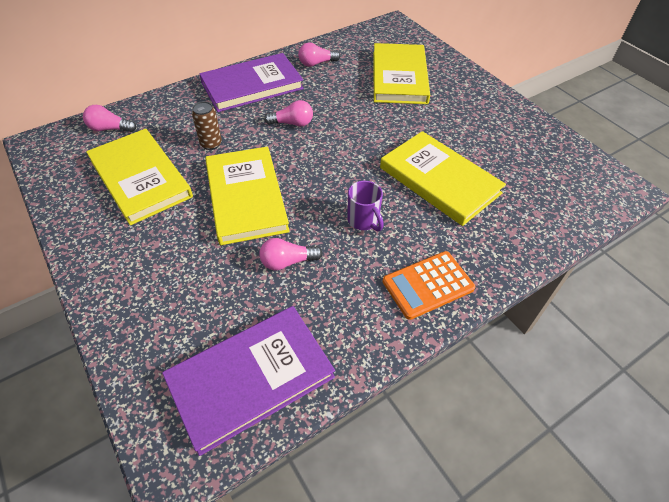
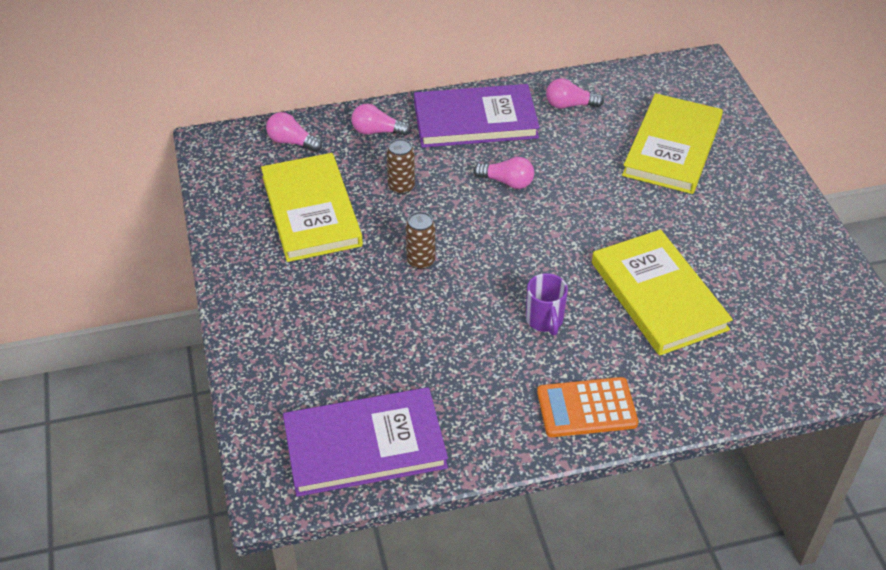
camera: 20 degrees right, 5 degrees down
yellow book [205,147,290,245] -> brown can [406,212,435,269]
pink light bulb [260,238,323,270] -> pink light bulb moved to [351,104,411,136]

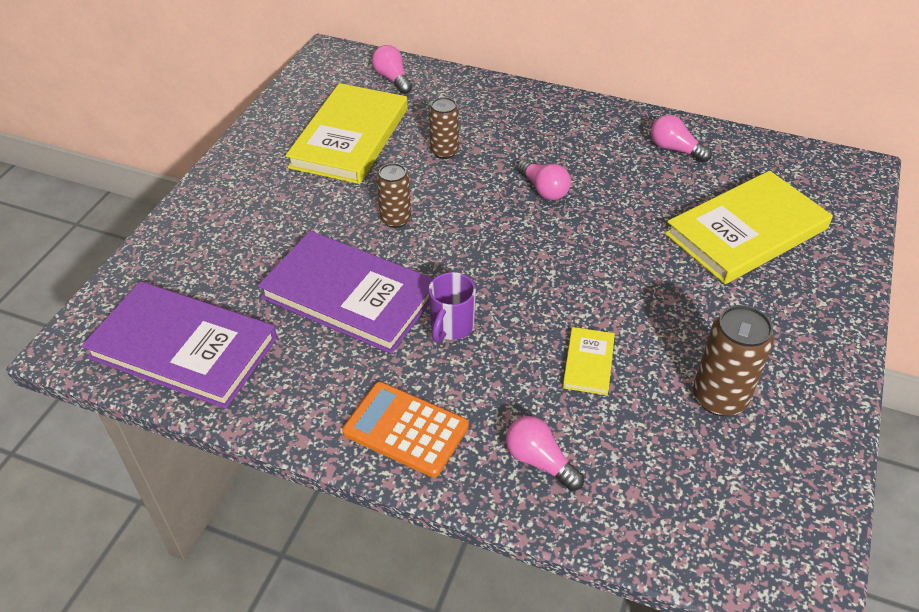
camera: 35 degrees right, 0 degrees up
pink light bulb [351,104,411,136] -> pink light bulb moved to [506,416,584,491]
purple book [414,84,540,148] -> purple book moved to [258,231,434,354]
yellow book [592,230,733,356] -> yellow book [563,327,615,395], size x0.45
none -> brown can [693,305,774,416]

